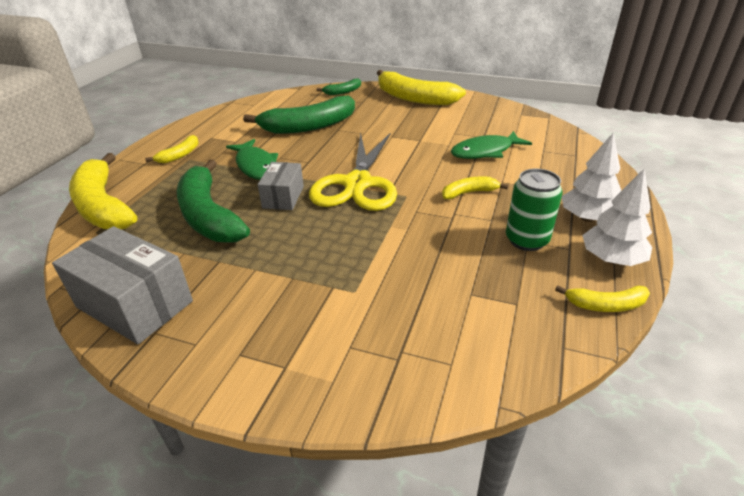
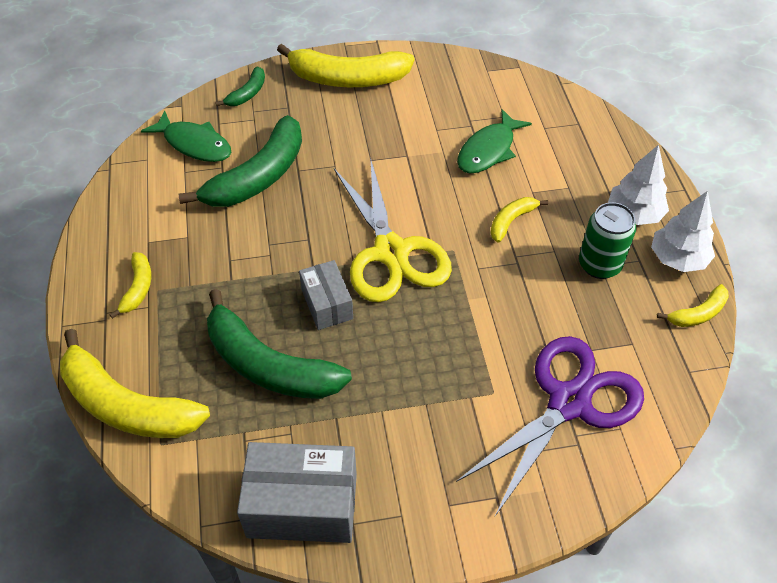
camera: 30 degrees left, 15 degrees up
green fish [226,139,278,180] -> green fish moved to [141,110,231,162]
none -> purple scissors [456,336,644,516]

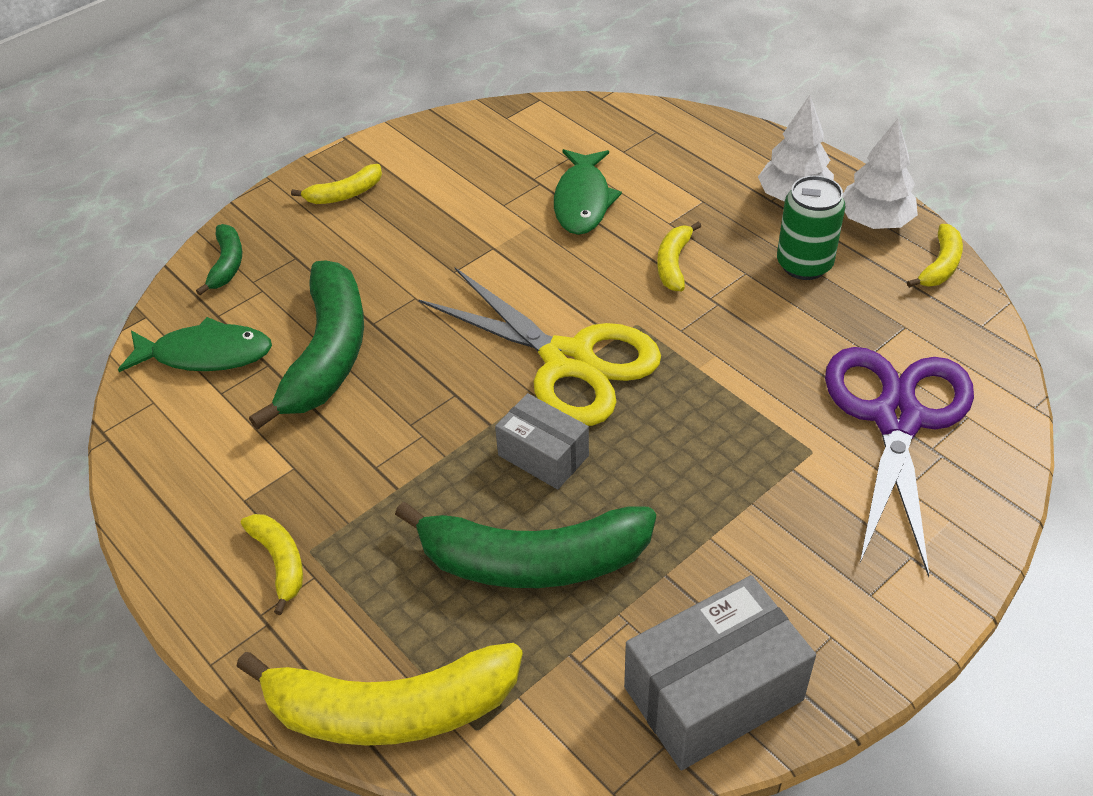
camera: 30 degrees left, 5 degrees down
yellow banana [277,44,415,87] -> yellow banana [291,164,382,204], size x0.48

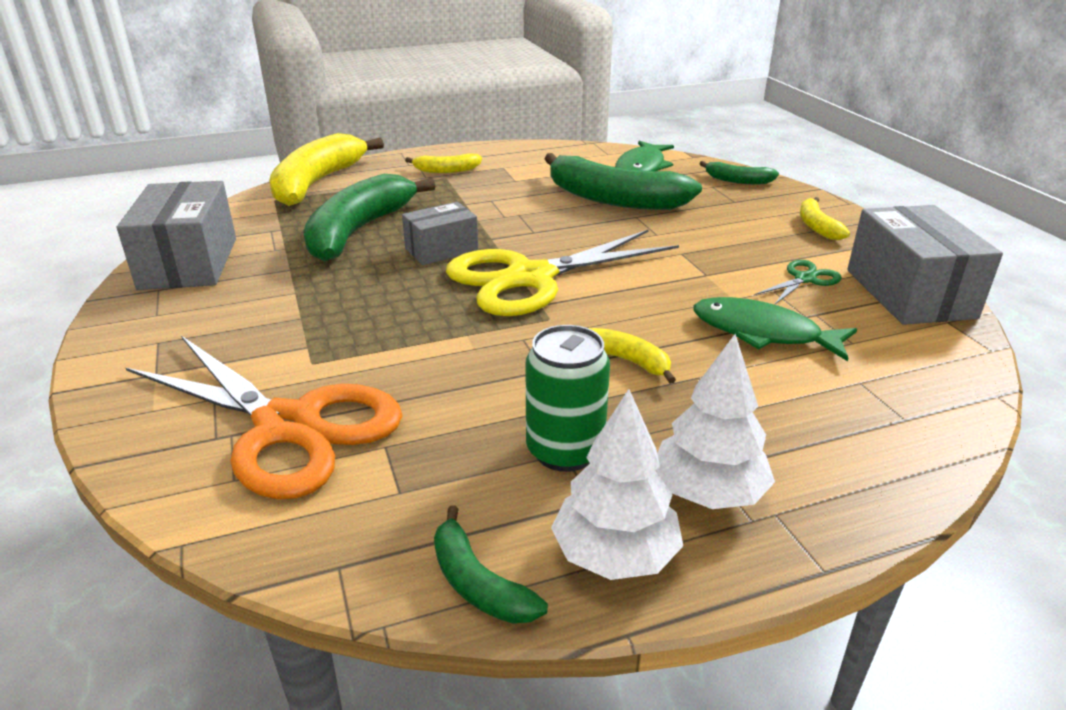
camera: 110 degrees right, 15 degrees down
purple scissors [825,347,974,578] -> orange scissors [126,336,403,499]
yellow banana [907,224,963,288] -> green banana [434,506,548,623]
none -> green scissors [755,260,842,305]
none -> grey box [847,205,1003,325]

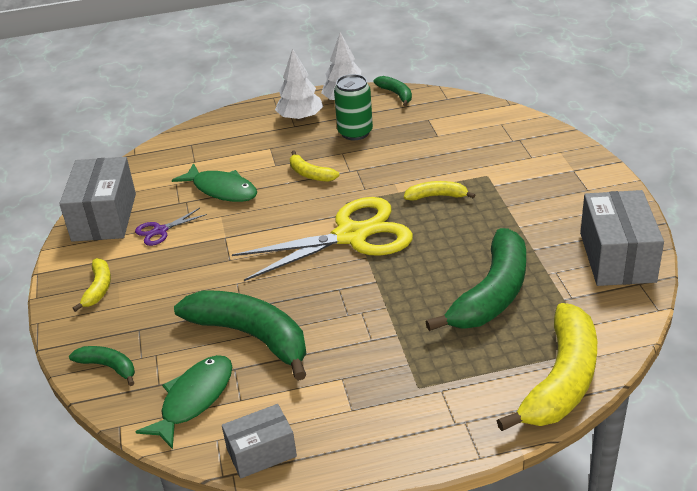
camera: 170 degrees left, 5 degrees up
orange scissors [126,336,403,499] -> none
grey box [402,202,478,265] -> grey box moved to [222,404,297,479]
yellow banana [405,153,482,173] -> yellow banana moved to [404,181,475,201]
green scissors [755,260,842,305] -> purple scissors [135,208,207,246]

